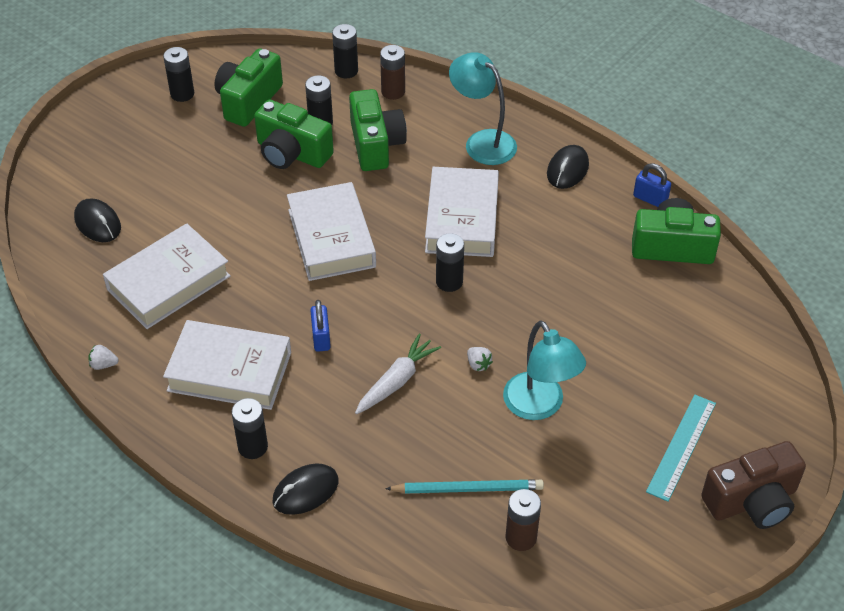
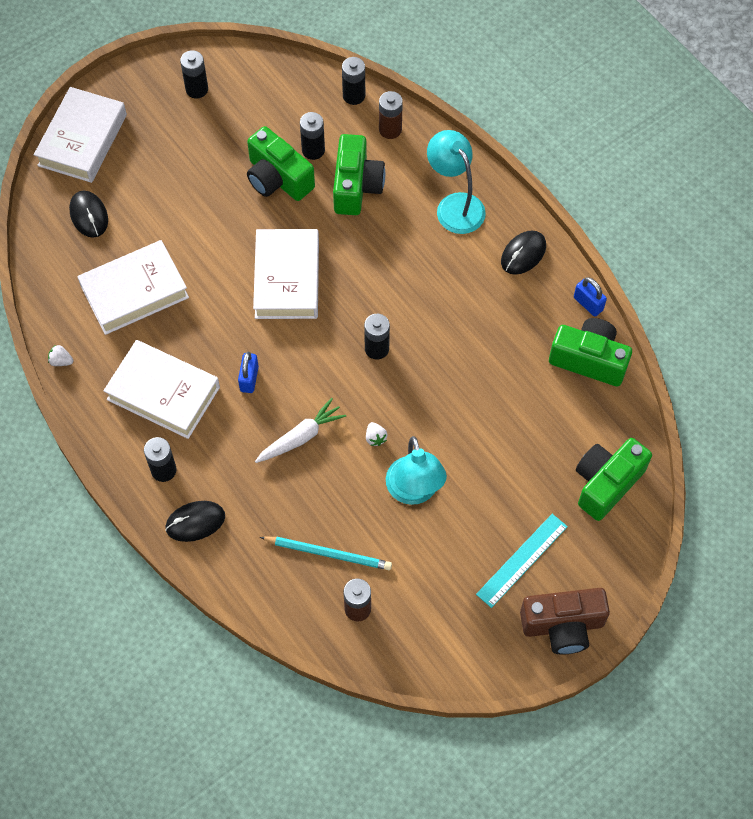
camera: 15 degrees right, 15 degrees up
green camera [214,48,283,127] -> green camera moved to [576,438,652,521]
white book [425,167,499,257] -> white book moved to [34,87,127,183]

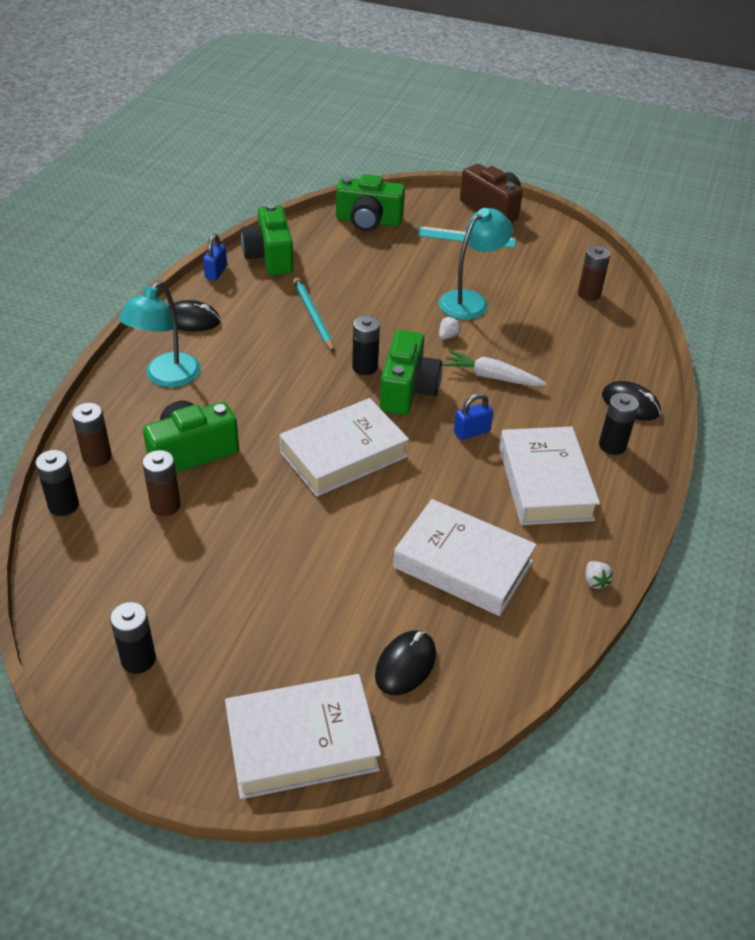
camera: 125 degrees left, 20 degrees down
green camera [247,126,315,201] -> green camera moved to [380,330,442,415]
turquoise pencil [260,537,392,570] -> turquoise pencil moved to [293,277,334,352]
black battery [300,112,325,160] -> brown battery [142,450,181,516]

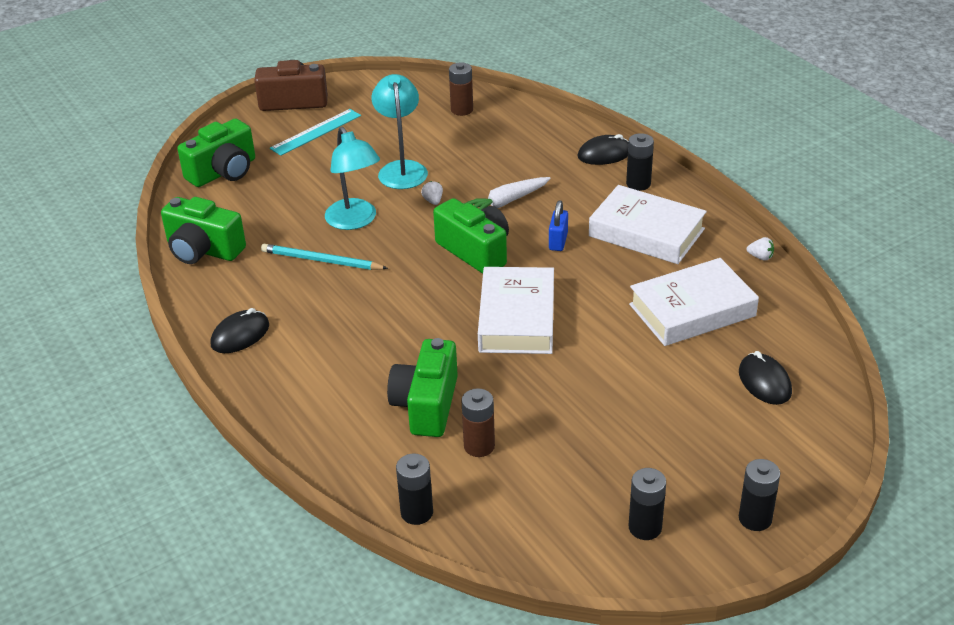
camera: 50 degrees left, 5 degrees down
brown battery [72,403,112,467] -> none
turquoise lamp [119,281,201,387] -> turquoise lamp moved to [325,127,380,230]
blue padlock [203,234,227,280] -> none
white book [225,674,381,799] -> none
black battery [352,316,380,375] -> black battery moved to [739,459,780,531]

